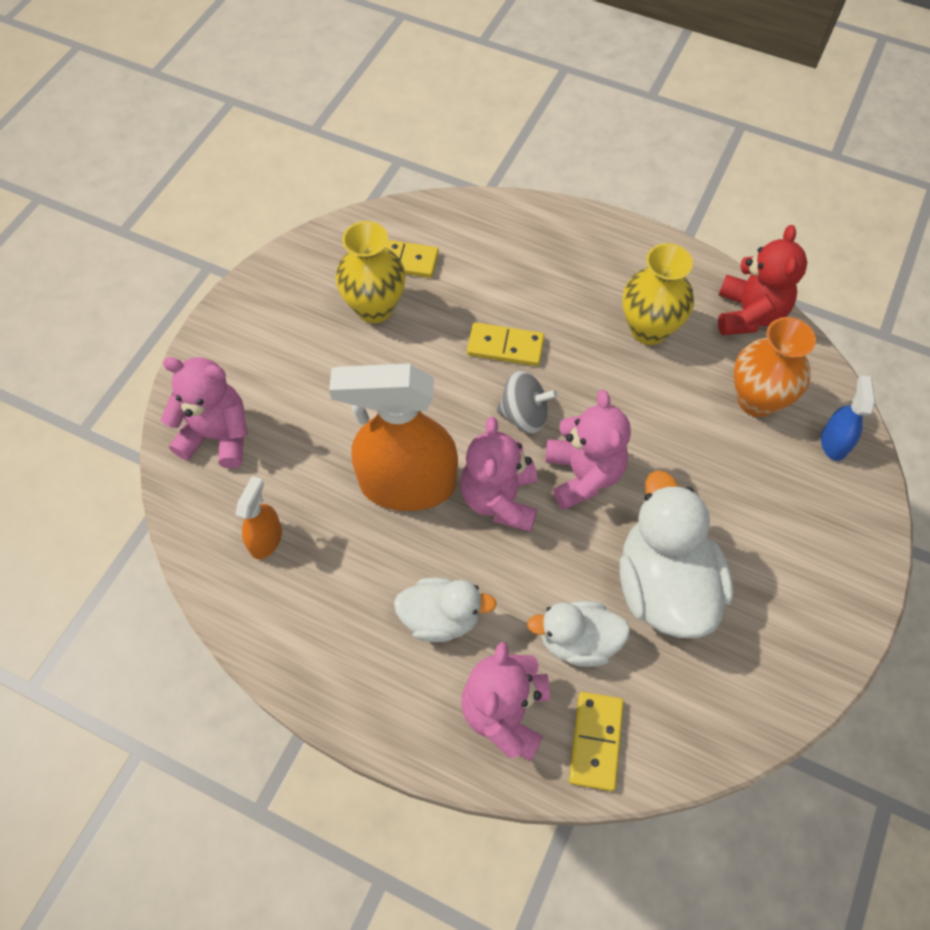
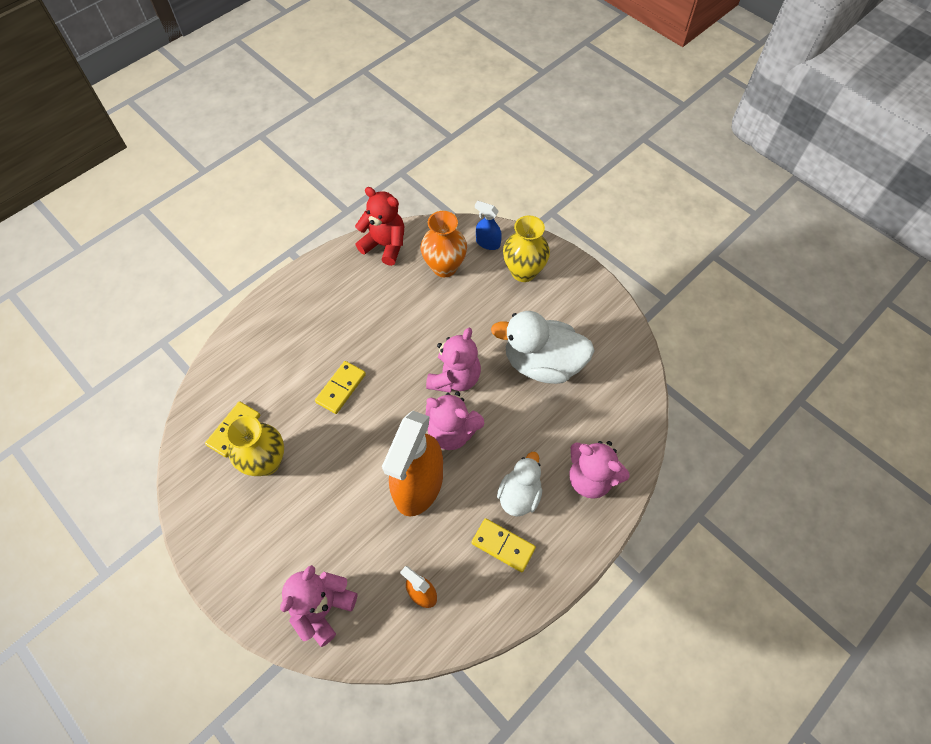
camera: 70 degrees left, 0 degrees up
grey spinning top [496,370,558,434] -> none
white duck [527,601,630,667] -> none
pink teddy bear [545,390,631,510] -> pink teddy bear turned 105 degrees clockwise [426,328,481,393]
yellow domino [569,692,624,791] -> yellow domino moved to [472,518,536,572]
yellow vase [622,243,694,345] -> yellow vase moved to [503,215,550,282]

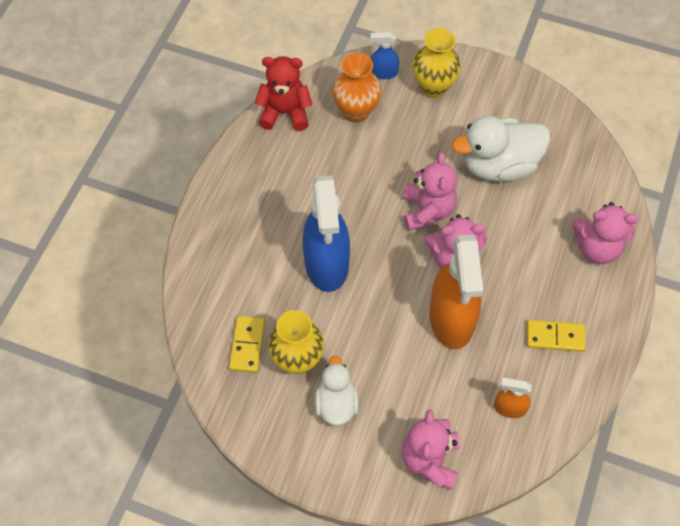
camera: 25 degrees left, 0 degrees up
yellow domino [315,361,366,414] -> blue spray bottle [303,175,350,292]
white duck [497,452,542,517] -> white duck moved to [314,355,359,426]

